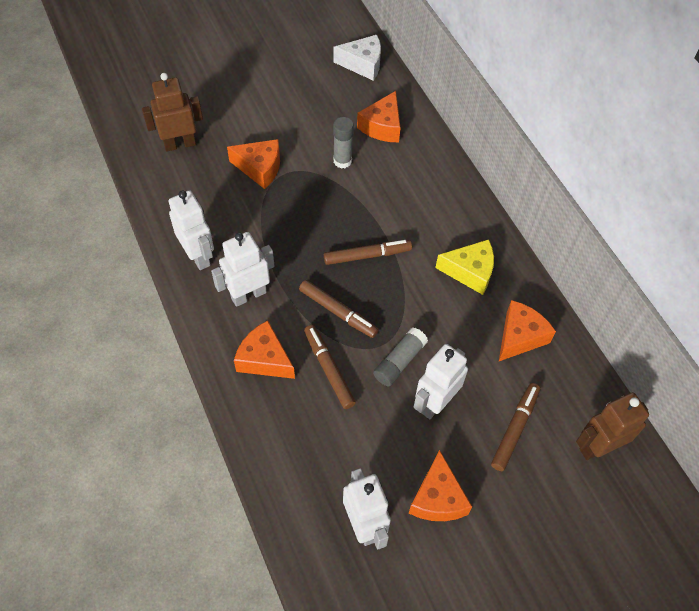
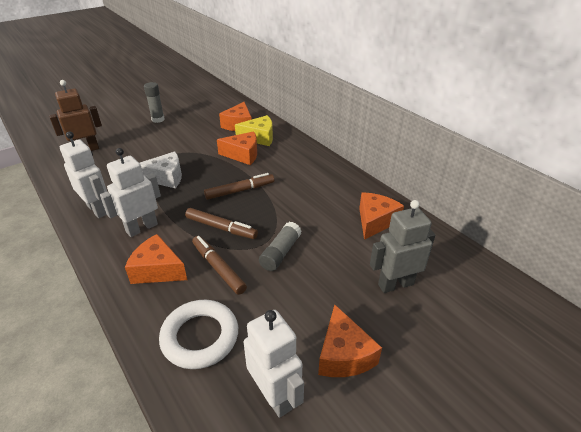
camera: 10 degrees left, 20 degrees down
orange cheese [227,139,280,189] -> orange cheese moved to [217,131,257,165]
grey glue stick [333,117,354,169] -> grey glue stick moved to [144,82,165,123]
white cheese [334,35,381,81] -> white cheese moved to [140,151,182,188]
white robot [414,344,468,419] -> none
yellow cheese [435,239,494,295] -> yellow cheese moved to [235,115,273,146]
brown marker [491,383,540,471] -> grey robot [370,200,435,293]
brown robot [576,392,649,460] -> none
none -> white ring [159,300,238,369]

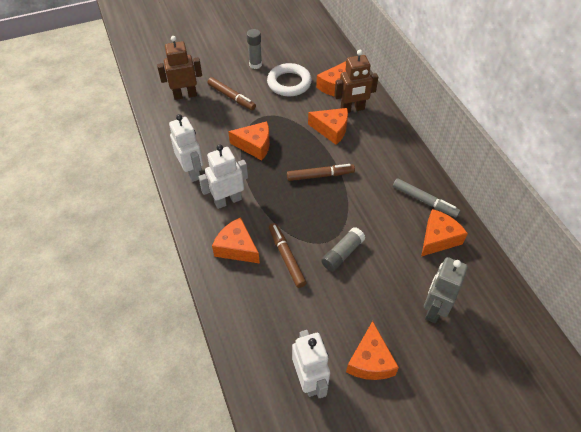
camera: 15 degrees right, 15 degrees up
white cheese [140,151,182,188] -> orange cheese [228,121,270,160]
white ring [159,300,238,369] -> white ring moved to [267,63,312,96]
brown marker [185,208,258,239] -> brown marker moved to [208,77,256,110]
yellow cheese [235,115,273,146] -> brown robot [334,50,378,113]
grey robot [370,200,435,293] -> grey robot turned 60 degrees counterclockwise [424,257,468,323]
none -> grey marker [393,178,460,218]

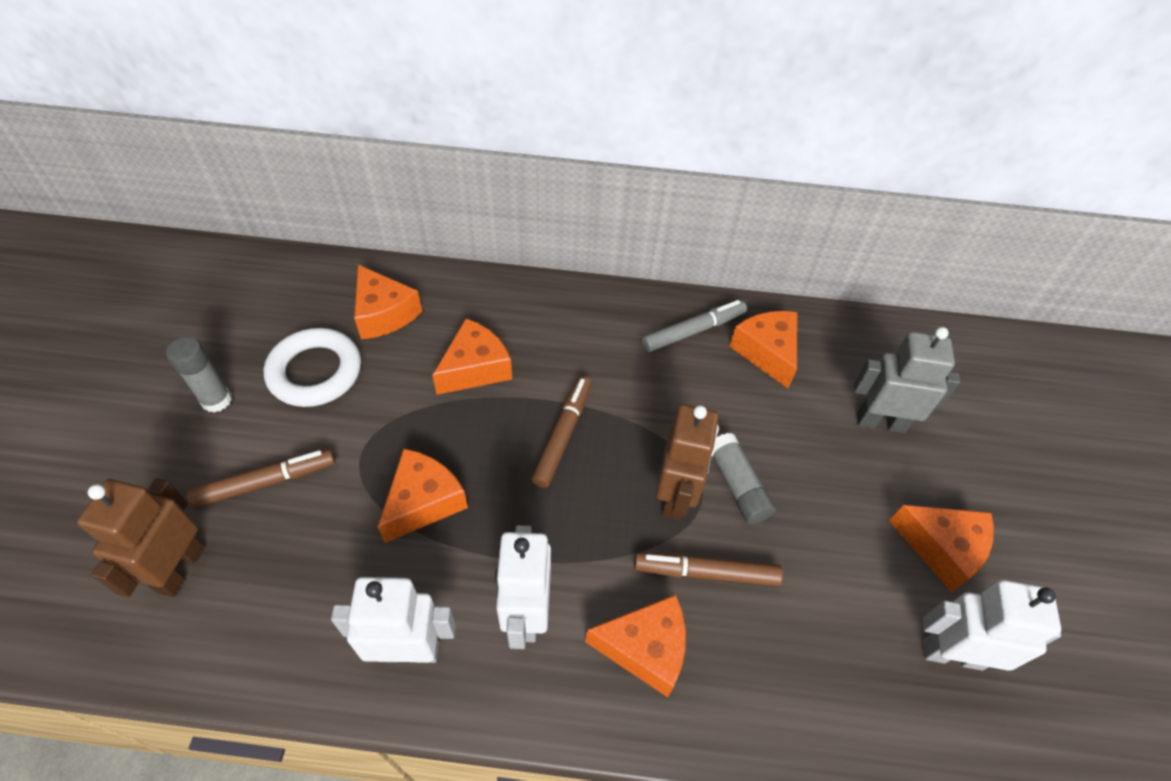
camera: 65 degrees left, 0 degrees up
orange cheese [212,217,260,263] -> orange cheese turned 150 degrees counterclockwise [585,594,686,697]
brown robot [334,50,378,113] -> brown robot moved to [656,404,719,520]
grey robot [424,257,468,323] -> grey robot turned 135 degrees clockwise [854,327,960,433]

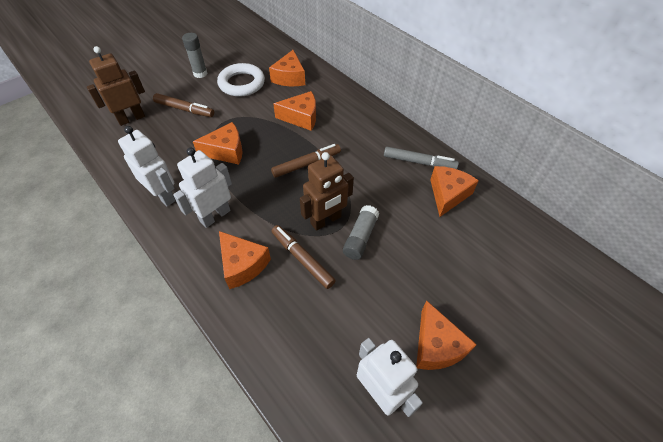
camera: 45 degrees right, 0 degrees up
grey robot [854,327,960,433] -> none

